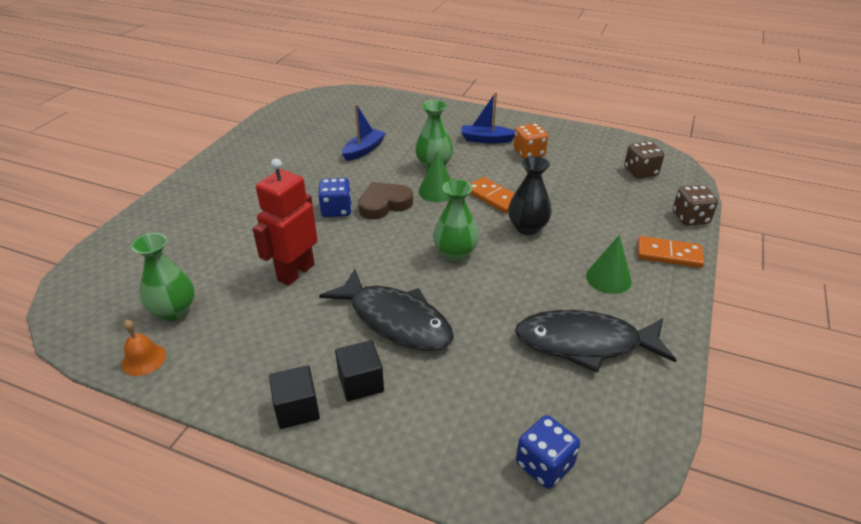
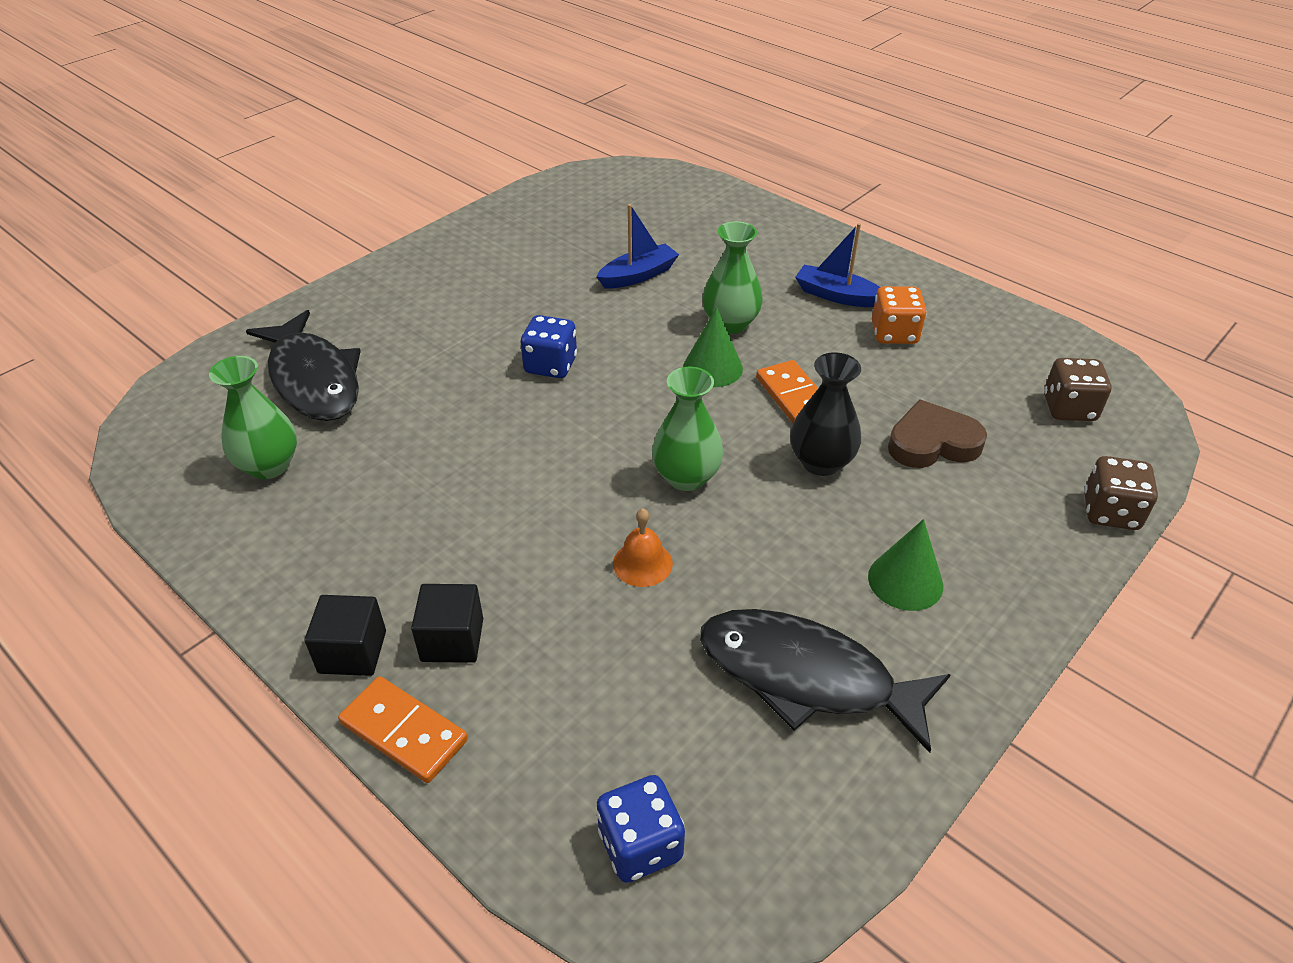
camera: 20 degrees right, 5 degrees up
orange bell [121,320,166,376] -> orange bell moved to [613,508,673,587]
red robot [253,158,318,286] -> none
black fish [319,269,454,351] -> black fish moved to [246,310,361,421]
brown heart [358,182,413,219] -> brown heart moved to [888,399,987,468]
orange domino [638,236,704,268] -> orange domino moved to [338,676,468,783]

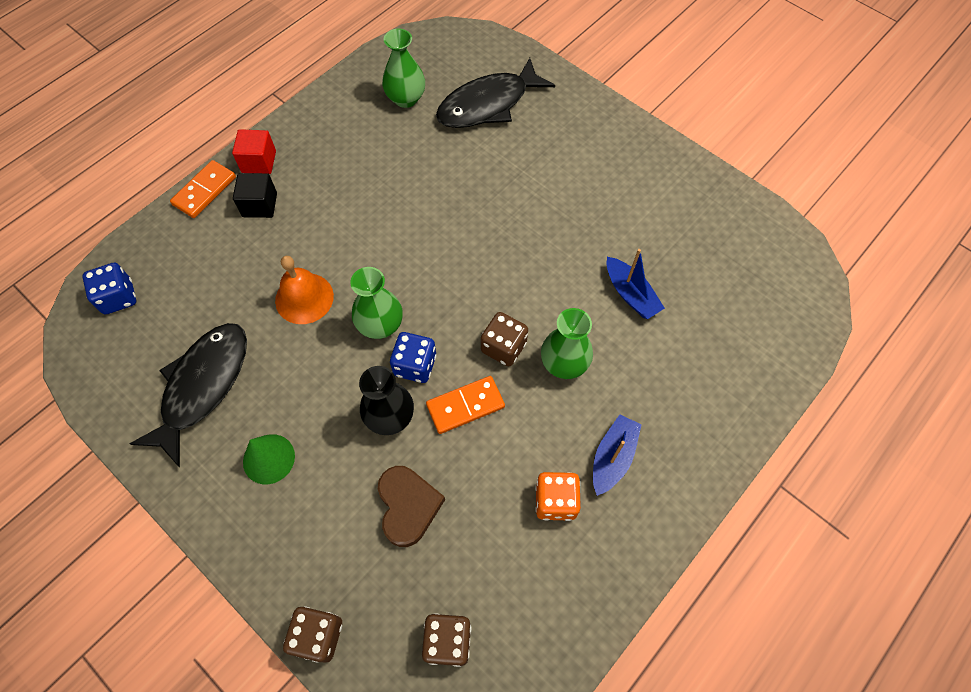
camera: 90 degrees right, 20 degrees up
black cube [305,595,386,676] -> red cube [232,129,276,174]
blue dice [520,315,577,378] -> blue dice moved to [390,332,436,383]
orange bell [613,508,673,587] -> orange bell [275,256,334,324], size x1.52
green cone [683,307,743,387] -> brown dice [481,312,528,366]

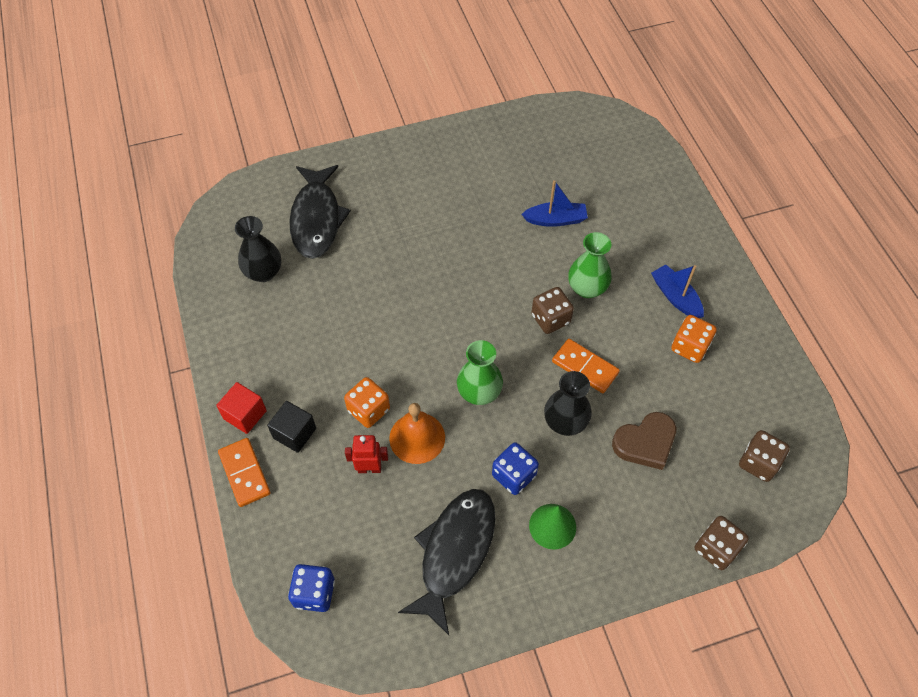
camera: 60 degrees left, 5 degrees down
black fish [130,323,247,467] -> black fish turned 60 degrees clockwise [398,489,496,635]
brown heart [378,466,445,547] -> brown heart turned 135 degrees clockwise [612,412,676,470]
green vase [382,29,425,108] -> black vase [235,216,281,282]
blue dice [390,332,436,383] -> blue dice moved to [492,443,539,495]
orange domino [426,376,505,434] -> orange domino turned 60 degrees counterclockwise [552,339,620,393]
none -> orange dice [344,377,390,428]
none -> red robot [345,435,388,473]

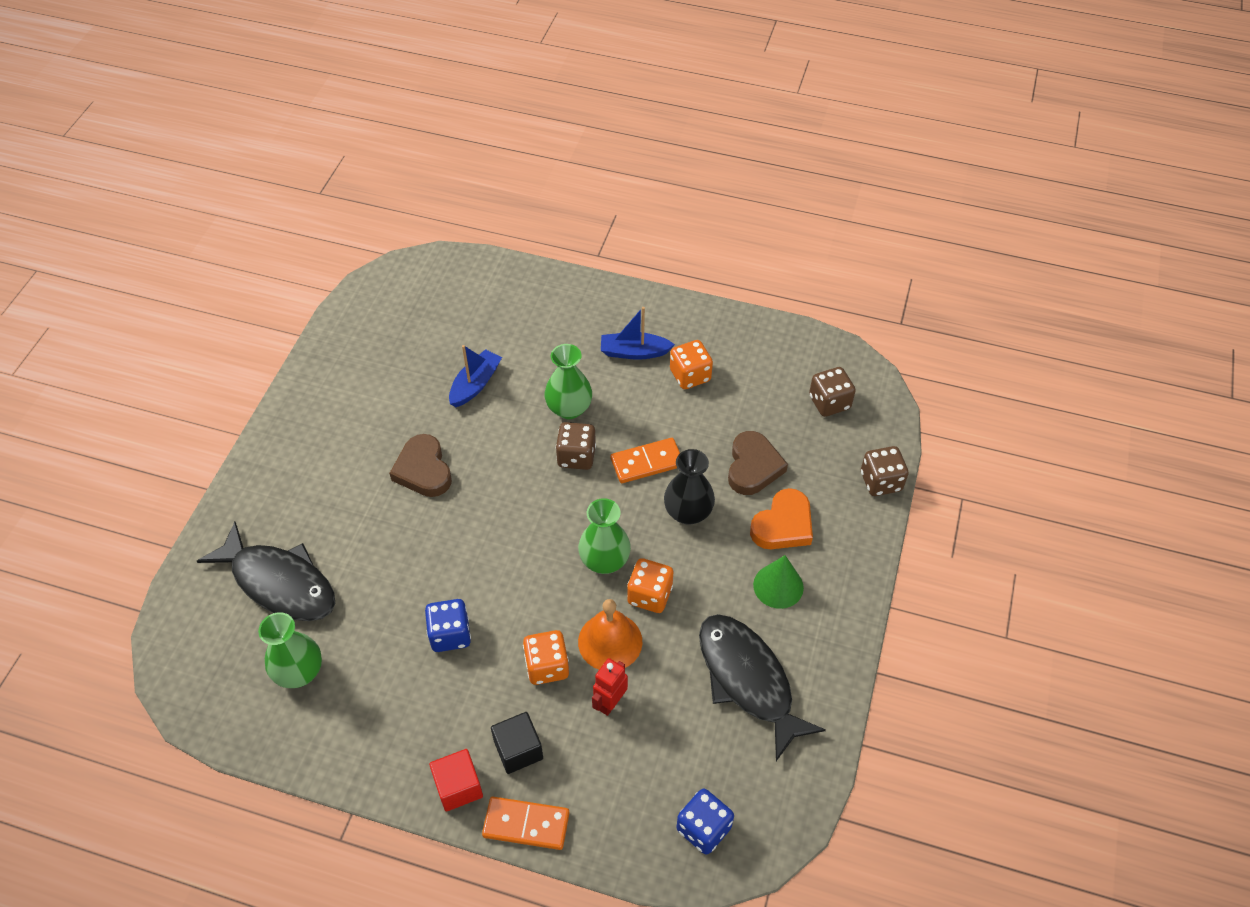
camera: 55 degrees left, 5 degrees down
black vase [235,216,281,282] -> green vase [258,612,322,688]
blue dice [492,443,539,495] -> blue dice moved to [425,599,471,652]
none -> brown heart [389,434,452,497]
none -> orange dice [627,558,673,613]
none -> orange heart [750,488,813,549]

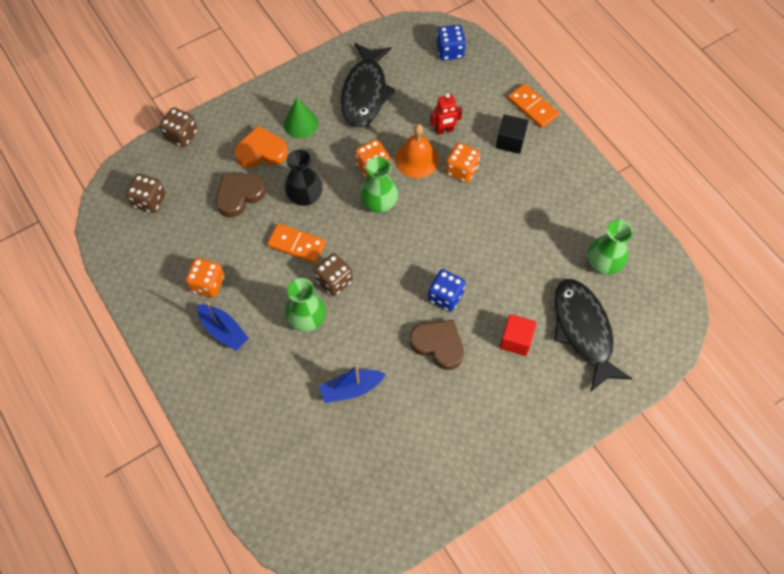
camera: 140 degrees left, 10 degrees up
brown heart [389,434,452,497] -> brown heart turned 75 degrees counterclockwise [410,320,464,370]
blue dice [425,599,471,652] -> blue dice moved to [428,269,466,312]
red cube [429,749,483,812] -> red cube moved to [500,314,537,356]

